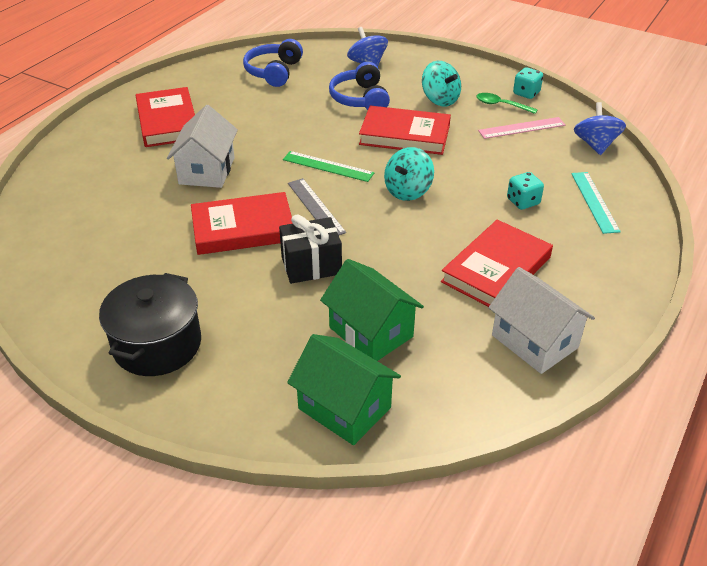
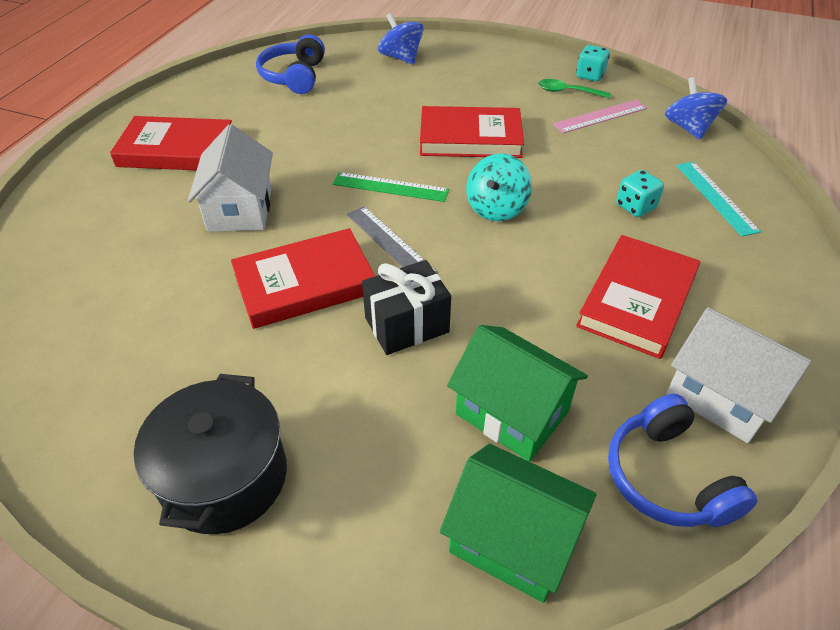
camera: 10 degrees left, 5 degrees up
red book [136,87,195,147] -> red book turned 60 degrees counterclockwise [110,116,232,171]
blue headphones [329,62,390,110] -> blue headphones moved to [608,394,757,527]
turquoise spinning top [422,61,461,106] -> none

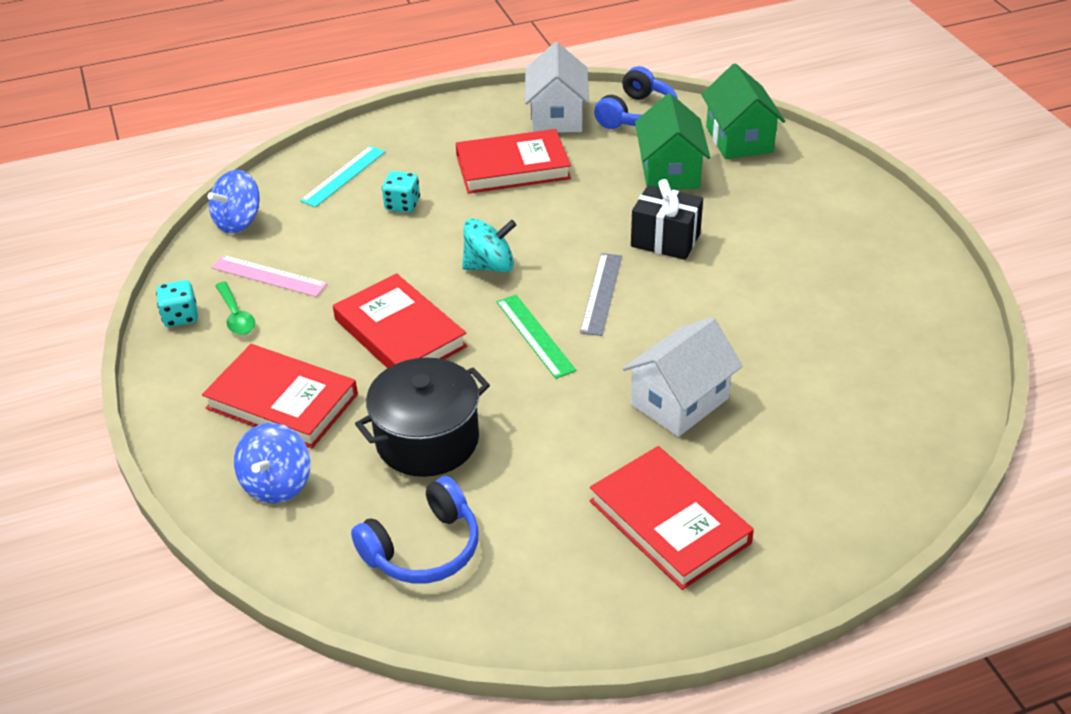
camera: 130 degrees left, 5 degrees down
black pot [134,374,287,534] -> black pot moved to [355,358,490,477]
red book [231,228,375,329] -> red book moved to [202,344,358,448]

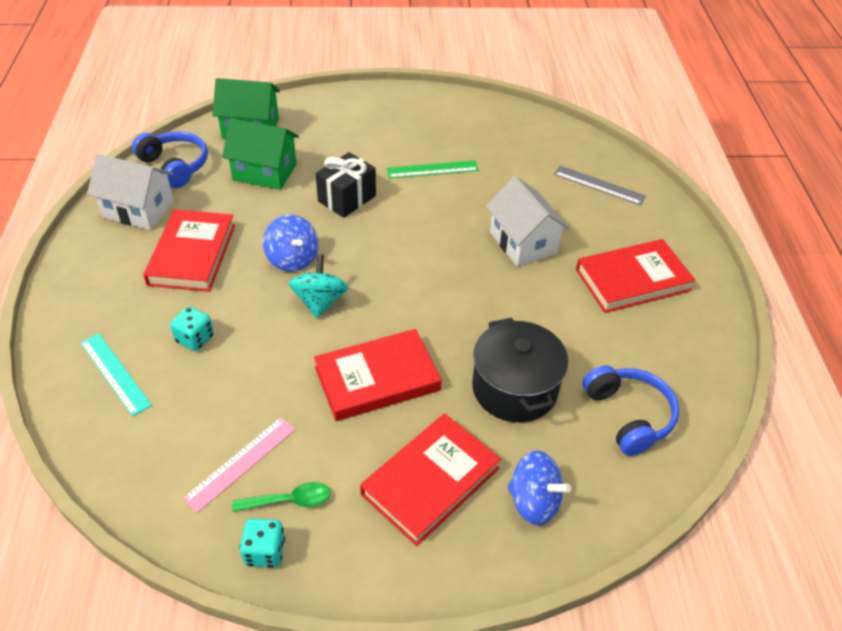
camera: 75 degrees left, 5 degrees up
blue spinning top [208,170,260,233] -> blue spinning top moved to [263,215,318,272]
green ruler [497,295,576,379] -> green ruler moved to [386,160,479,178]
grey ruler [580,253,622,336] -> grey ruler moved to [554,166,646,205]

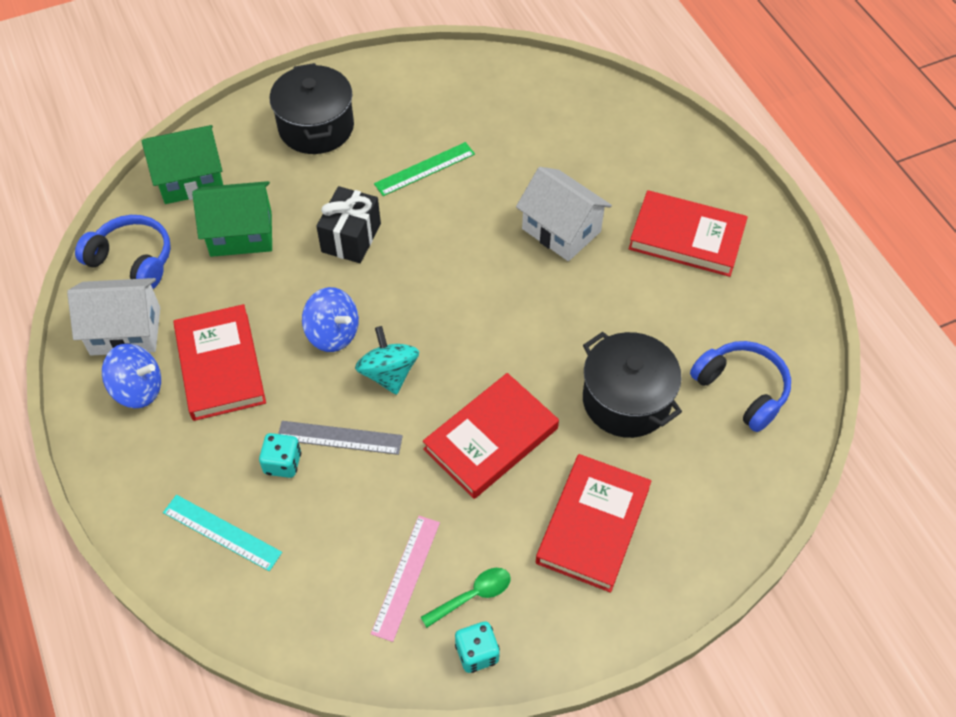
camera: 20 degrees left, 10 degrees up
blue spinning top [507,451,571,525] -> blue spinning top moved to [102,343,161,408]
grey ruler [554,166,646,205] -> grey ruler moved to [278,421,403,455]
red book [576,239,695,313] -> red book turned 60 degrees clockwise [629,190,748,277]
none -> black pot [270,63,354,154]

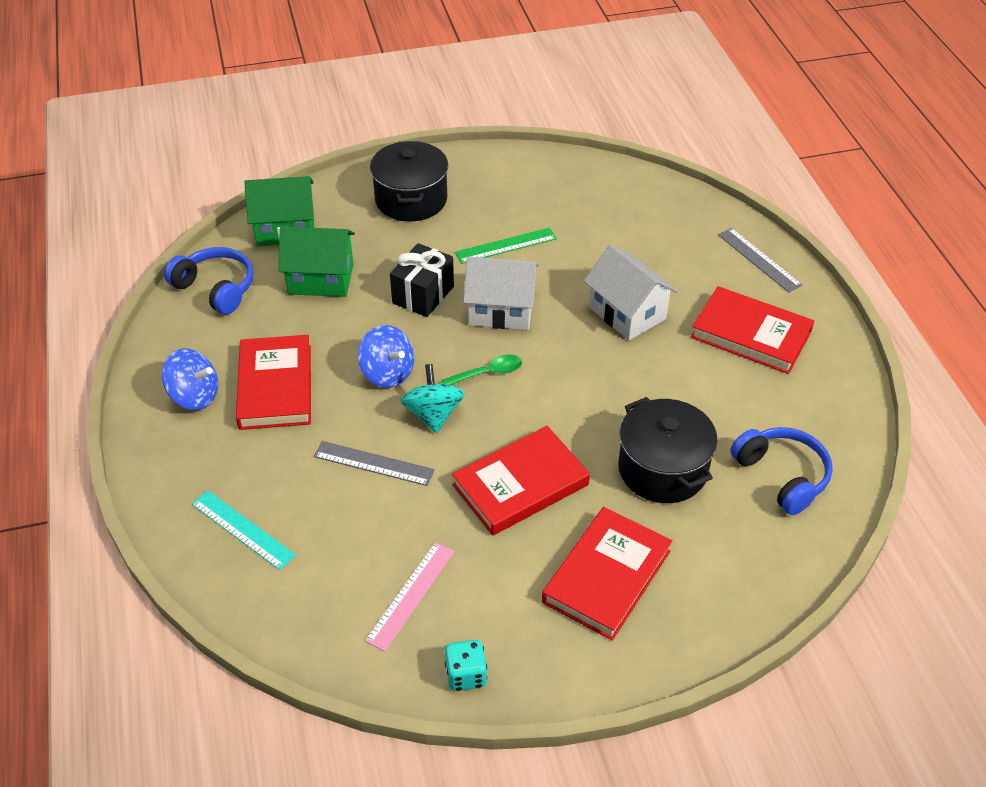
camera: 10 degrees right, 10 degrees down
white house [67,278,160,356] -> white house moved to [463,256,539,330]
turquoise dice [259,433,301,478] -> none
green spoon [421,568,511,628] -> green spoon moved to [441,355,522,385]
none -> grey ruler [718,228,802,293]

